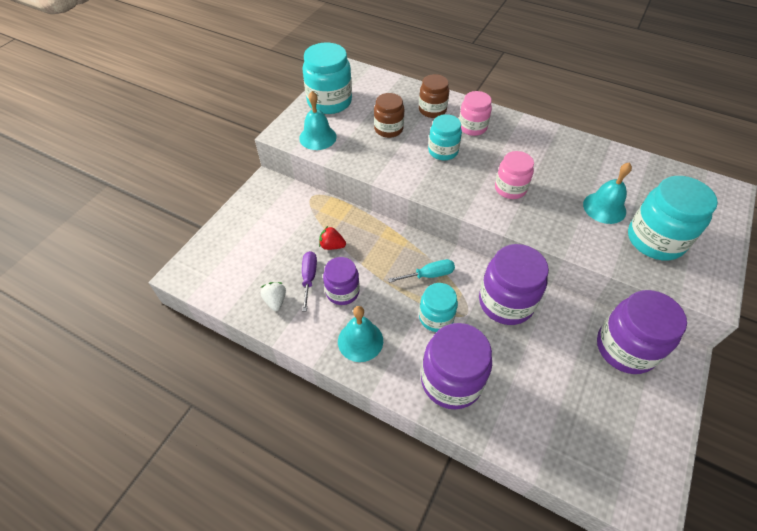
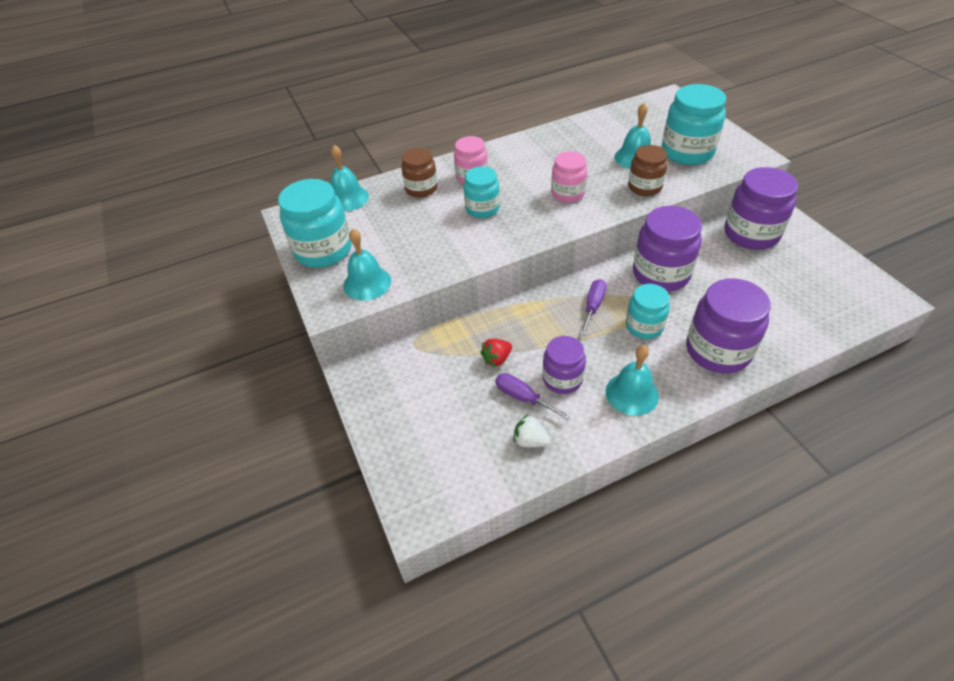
camera: 50 degrees left, 5 degrees down
brown jar [374,93,404,138] -> brown jar moved to [628,145,668,196]
turquoise screwdriver [388,259,455,283] -> purple screwdriver [580,279,607,335]
none -> turquoise bell [331,145,369,211]

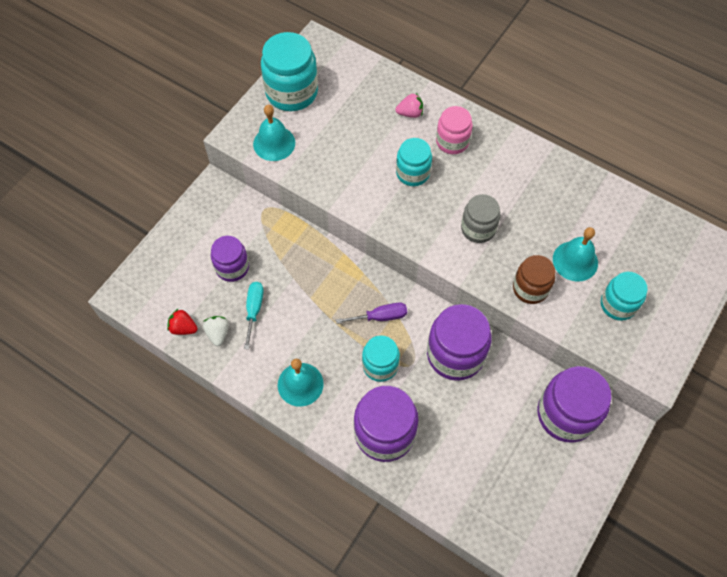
camera: 55 degrees right, 15 degrees up
turquoise bell [331,145,369,211] -> none
brown jar [401,148,438,198] -> pink strawberry [395,93,423,118]
red strawberry [480,339,512,367] -> red strawberry moved to [167,308,198,335]
purple screwdriver [495,373,571,420] -> turquoise screwdriver [244,282,264,349]
purple jar [542,336,586,394] -> purple jar moved to [211,236,249,282]
pink jar [551,151,588,202] -> grey jar [461,194,501,243]
turquoise jar [662,84,726,165] -> turquoise jar [601,272,648,321], size x0.62

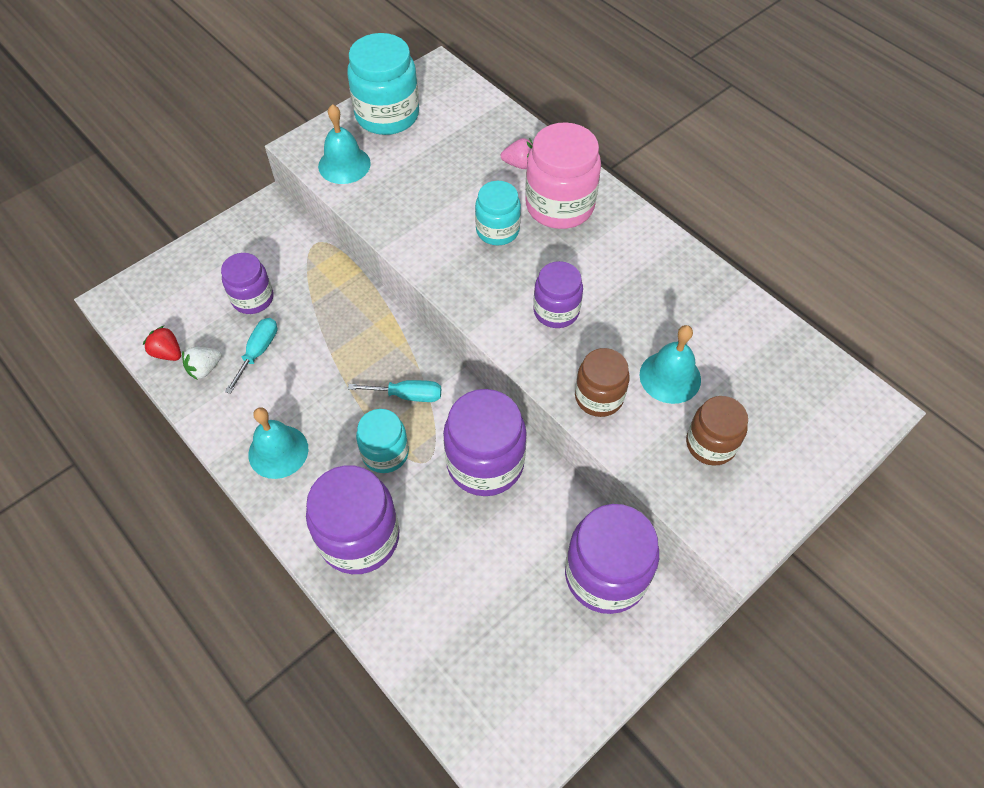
camera: 15 degrees right, 5 degrees down
white strawberry [203,316,229,346] -> white strawberry turned 135 degrees counterclockwise [182,347,222,380]
purple screwdriver [336,303,407,324] -> turquoise screwdriver [348,380,441,402]
pink jar [436,106,473,154] -> pink jar [525,122,601,229], size x1.62
grey jar [461,194,501,243] -> purple jar [533,261,583,328]
turquoise jar [601,272,648,321] -> brown jar [686,396,748,466]

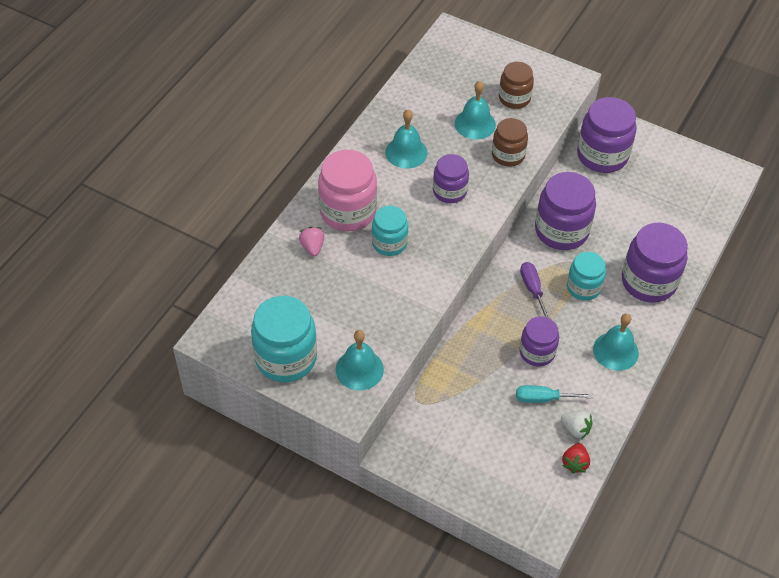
camera: 110 degrees left, 5 degrees down
purple jar [221,253,274,314] -> purple jar moved to [519,316,559,367]
turquoise screwdriver [348,380,441,402] -> purple screwdriver [520,262,550,318]
none -> turquoise bell [385,110,428,169]

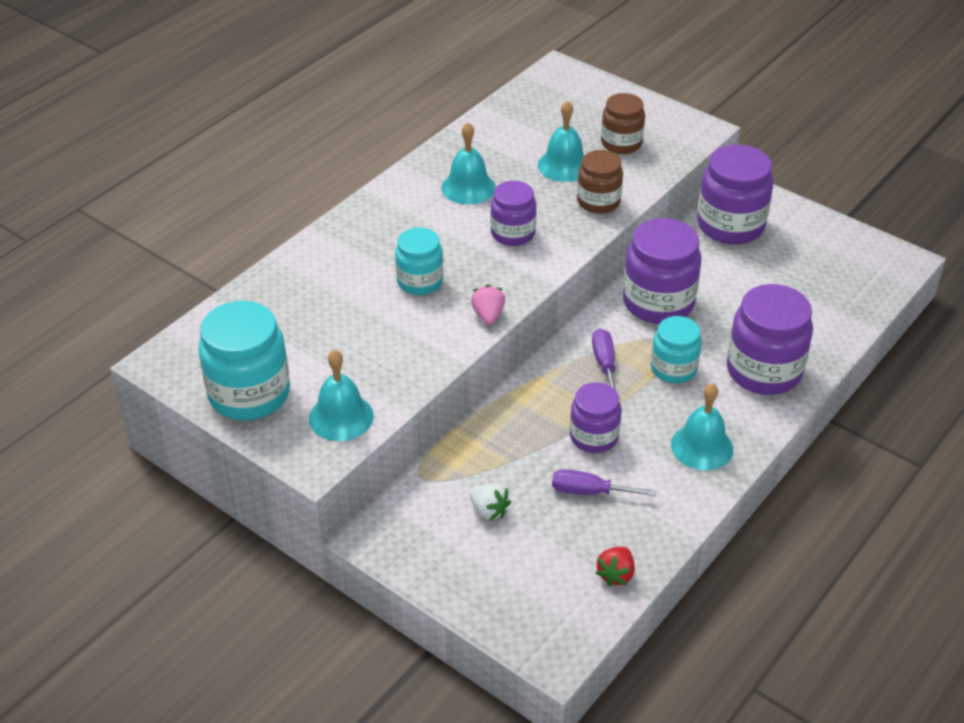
camera: 10 degrees right, 10 degrees down
pink strawberry [299,226,324,256] -> pink strawberry moved to [471,285,505,325]
pink jar [318,150,377,231] -> none
turquoise screwdriver [516,385,592,403] -> purple screwdriver [552,469,656,496]
white strawberry [561,411,592,439] -> white strawberry moved to [469,483,511,521]

